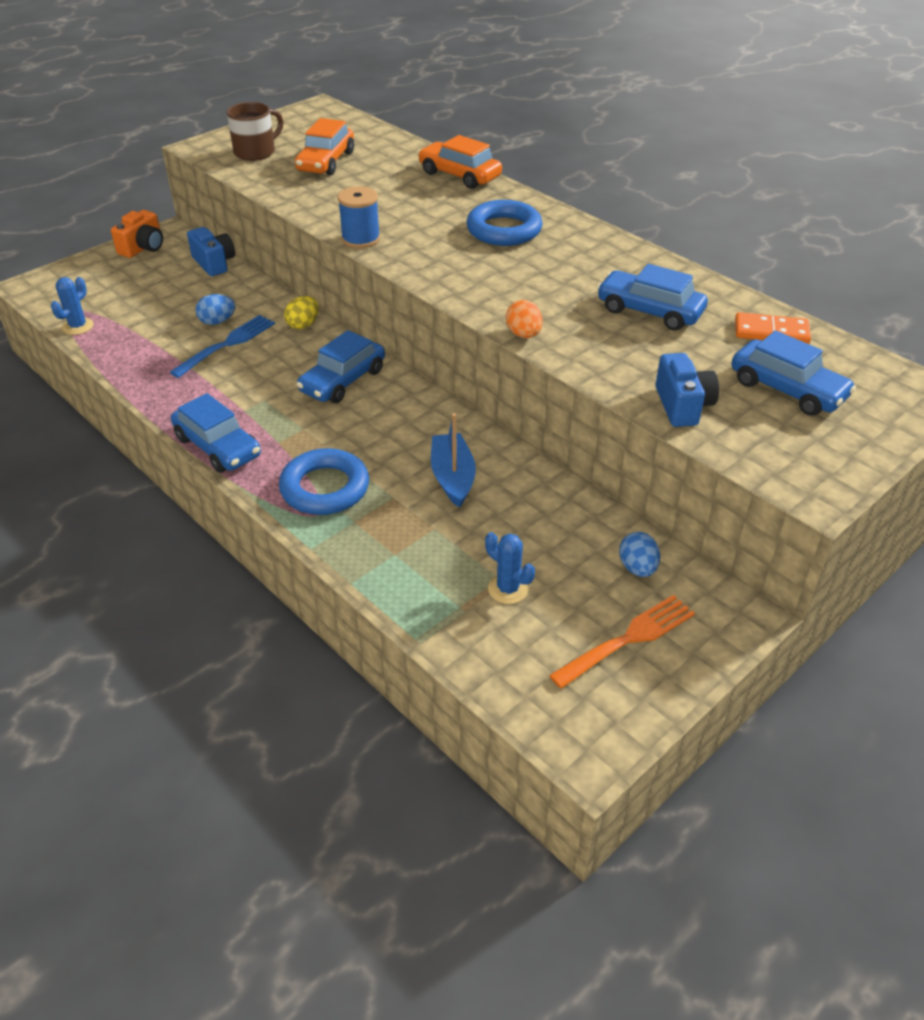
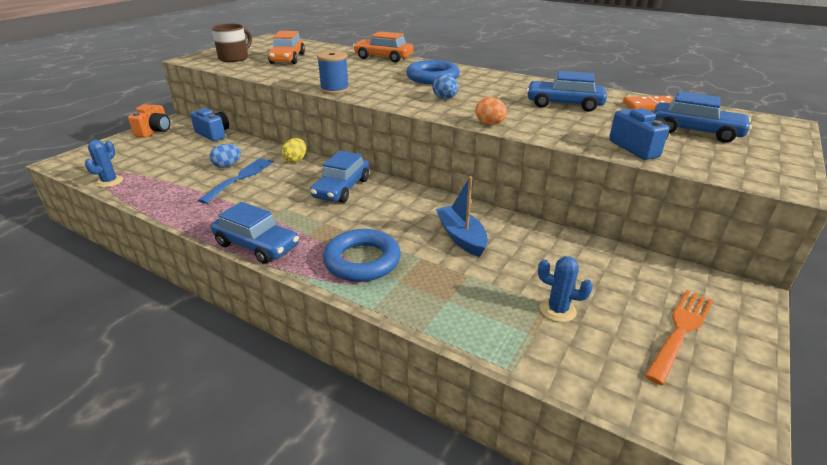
camera: 15 degrees left, 10 degrees down
blue egg [619,532,660,577] -> blue egg moved to [432,74,458,99]

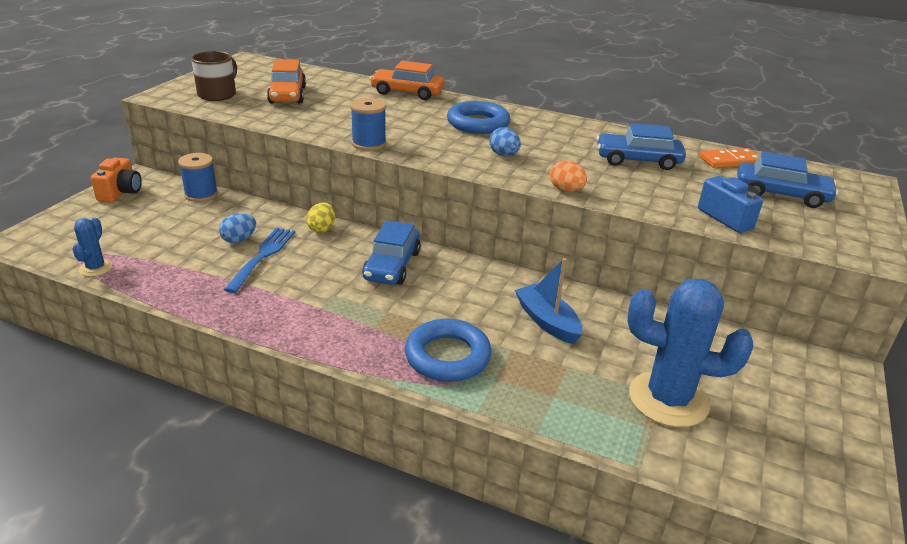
camera: 10 degrees left, 0 degrees up
blue camera [190,108,229,141] -> blue spool [178,153,218,202]
blue car [211,202,299,264] -> none
blue cactus [538,256,593,322] -> blue cactus [627,279,753,427], size x2.11
orange fork [644,290,713,385] -> none

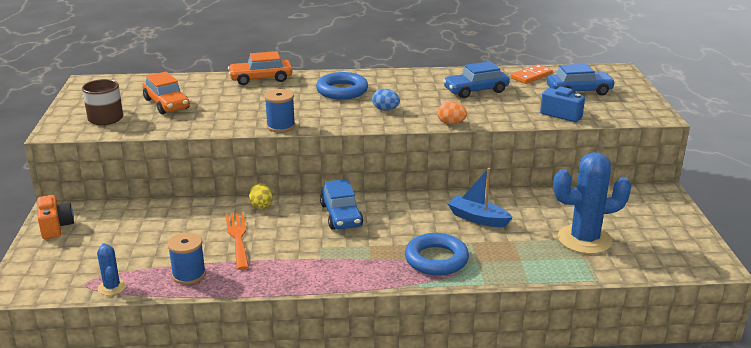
camera: 25 degrees left, 5 degrees down
blue spool [178,153,218,202] -> blue spool moved to [167,233,206,285]
blue egg [219,213,256,243] -> none
blue fork [224,228,295,293] -> orange fork [226,213,249,270]

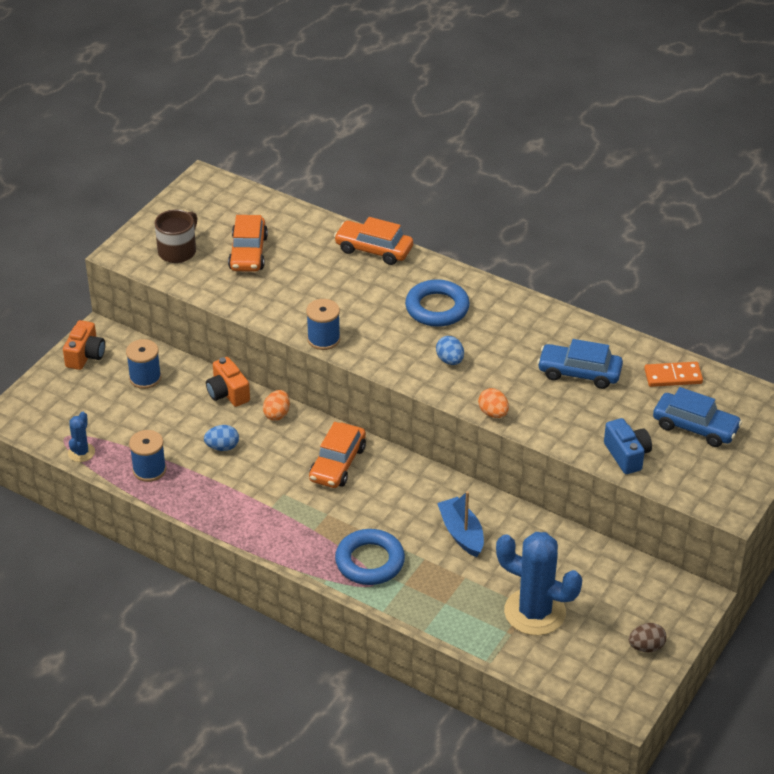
camera: 35 degrees right, 15 degrees up
orange fork [226,213,249,270] -> blue egg [204,425,239,451]
yellow egg [249,183,273,209] -> orange egg [263,390,290,421]
blue car [320,179,363,229] -> orange car [309,422,366,488]
none -> blue spool [126,339,161,389]
none -> orange camera [206,357,250,407]
none -> brown egg [629,623,666,652]

